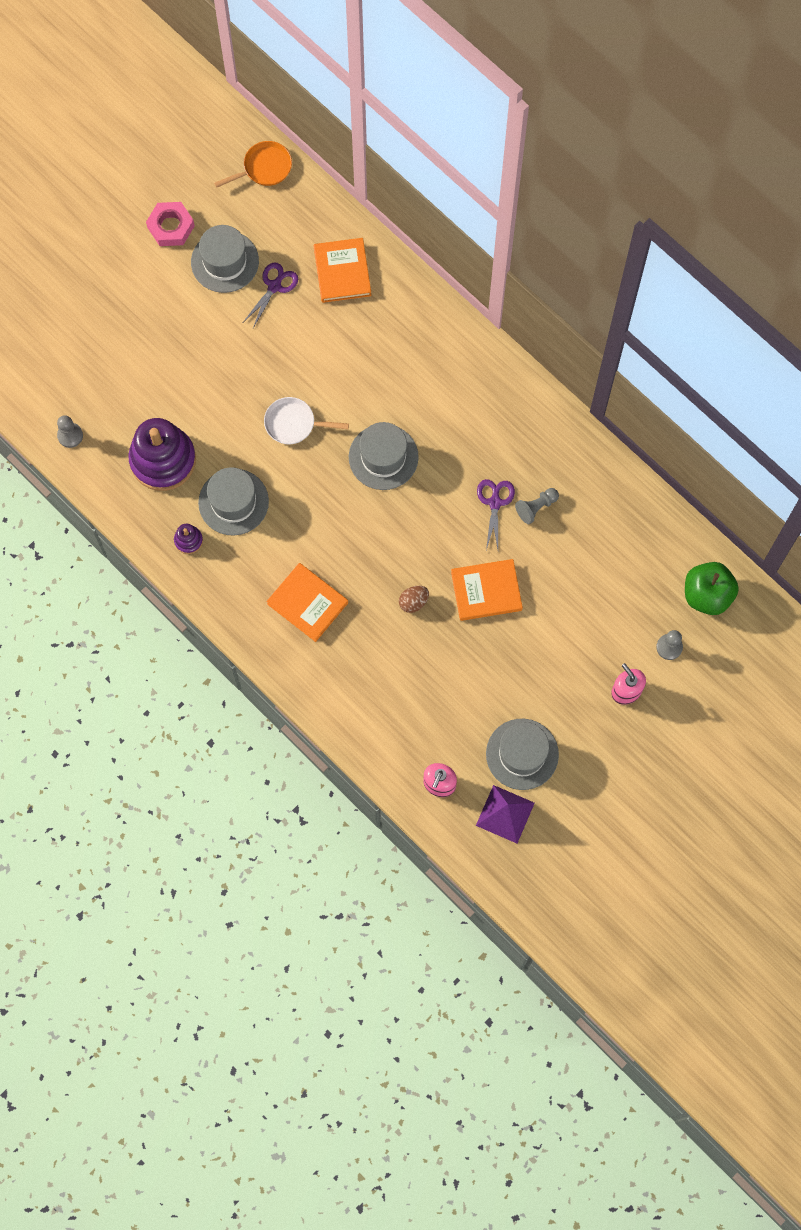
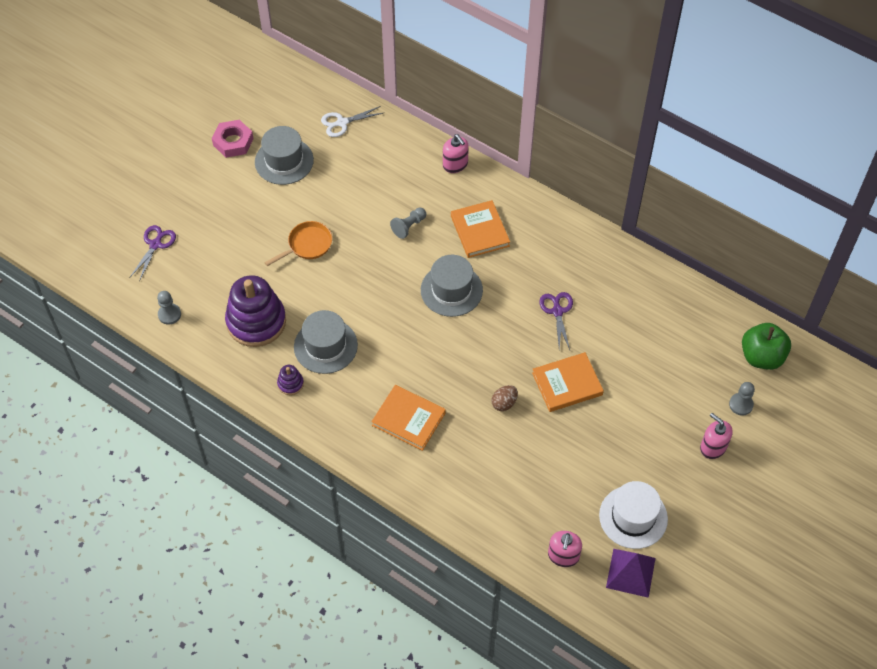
camera: 10 degrees left, 15 degrees down
orange pan [214,141,292,188] -> orange pan moved to [264,221,332,266]
purple scissors [243,262,298,328] -> purple scissors moved to [130,225,176,282]
white pan [264,397,349,444] -> none
orange book [314,238,371,303] -> orange book moved to [451,200,510,258]
grey hat [486,719,559,790] -> white hat [599,481,668,549]
grey pawn [515,488,559,524] -> grey pawn moved to [390,207,426,239]
none -> white scissors [321,106,383,137]
none -> pink soap dispenser [443,134,469,173]

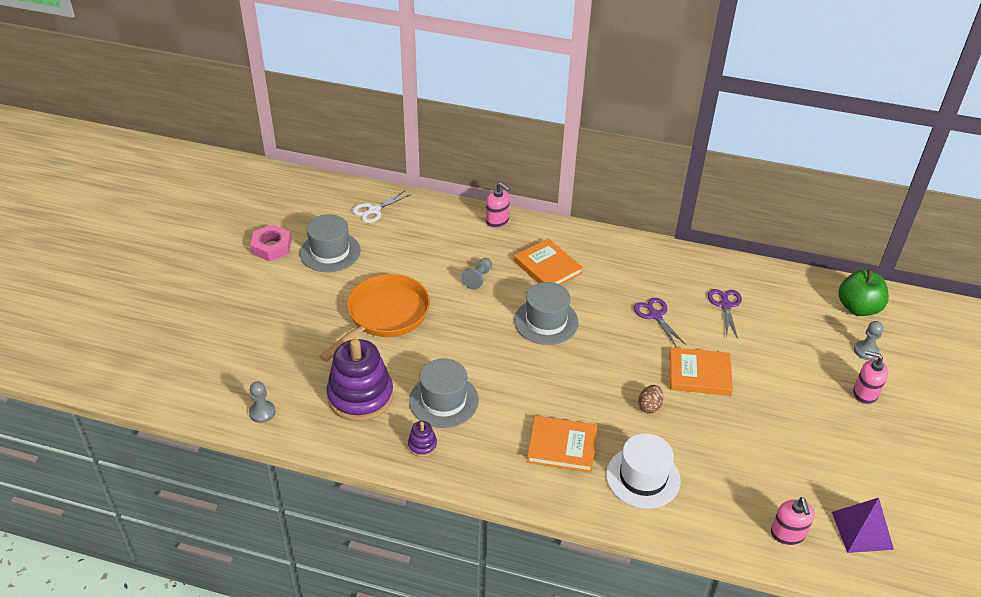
camera: 20 degrees left, 15 degrees down
purple scissors [130,225,176,282] -> purple scissors moved to [708,289,742,339]
orange pan [264,221,332,266] -> orange pan [319,274,430,362], size x1.77
orange book [532,352,604,412] -> orange book turned 45 degrees clockwise [670,347,733,396]
white hat [599,481,668,549] -> white hat moved to [606,433,681,509]

